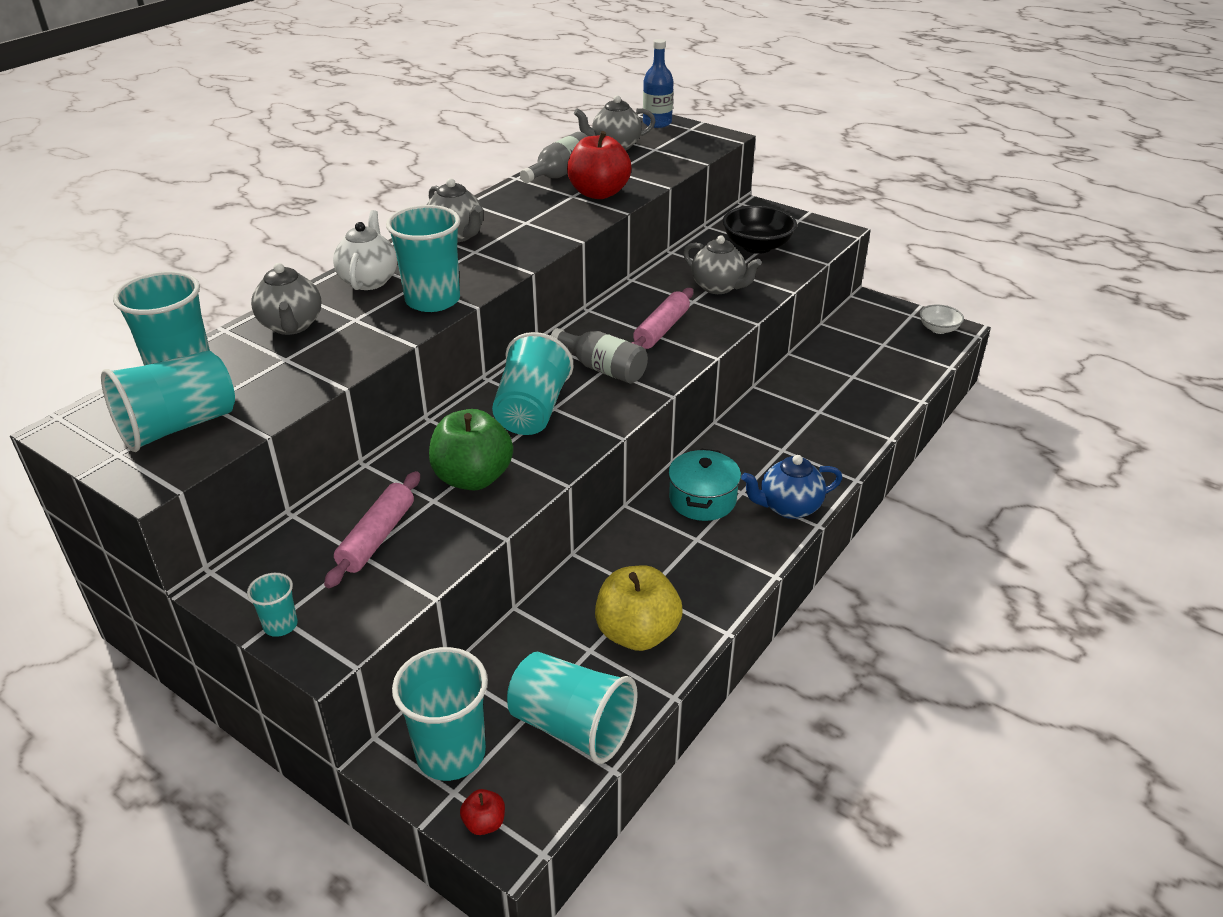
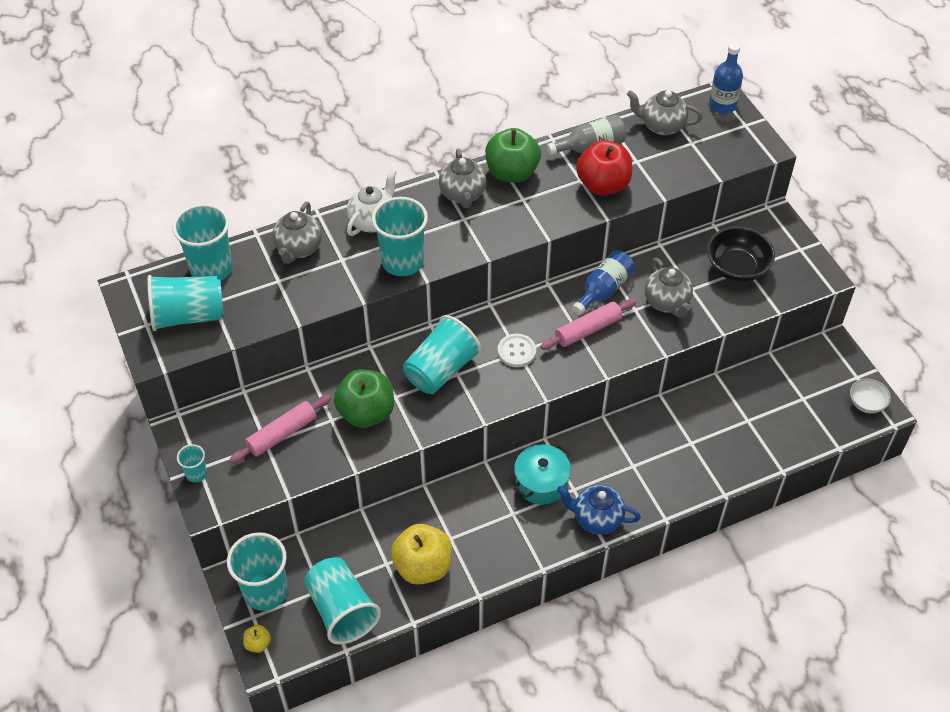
camera: 30 degrees right, 15 degrees up
red apple [460,789,505,835] -> yellow apple [243,625,271,653]
grey bottle [551,328,648,384] -> white button [498,334,536,367]
none -> green apple [485,128,541,183]
none -> blue bottle [572,250,635,315]

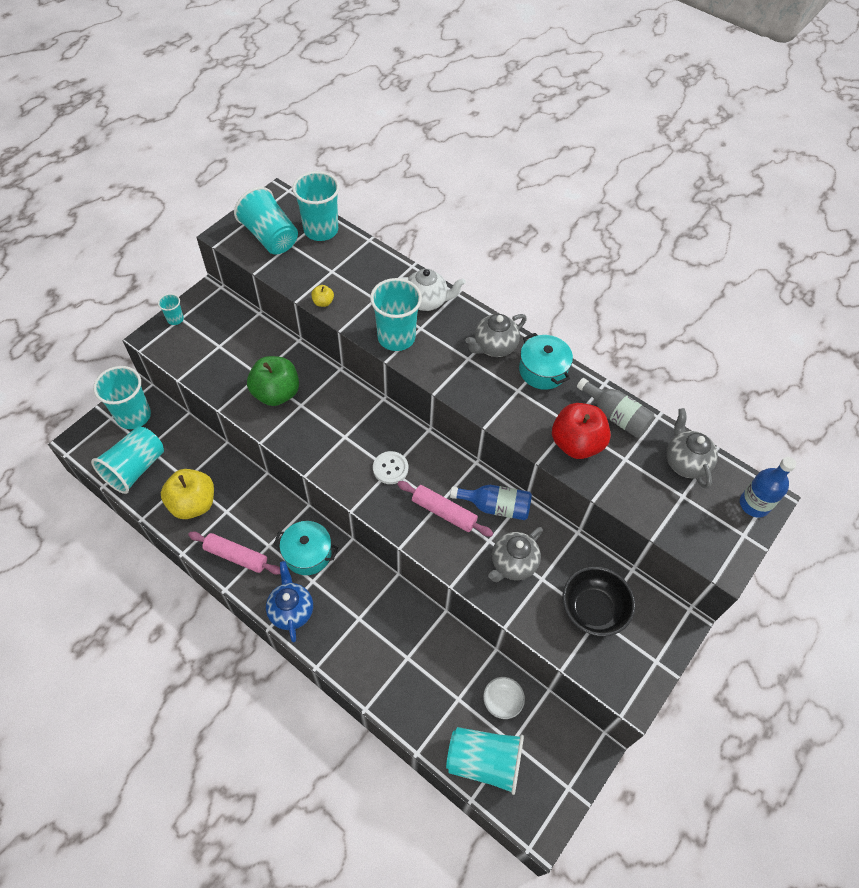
camera: 60 degrees right, 5 degrees up
pink rolling pin [230,395,331,463] -> pink rolling pin moved to [188,532,281,575]
yellow apple [243,625,271,653] -> yellow apple moved to [311,285,334,307]
grey teapot [272,202,322,264] -> none
turquoise cup [403,315,482,394] -> turquoise cup moved to [446,727,524,795]
green apple [485,128,541,183] -> turquoise pot [519,333,573,390]
white bowl [850,379,891,413] -> white bowl moved to [483,677,525,719]

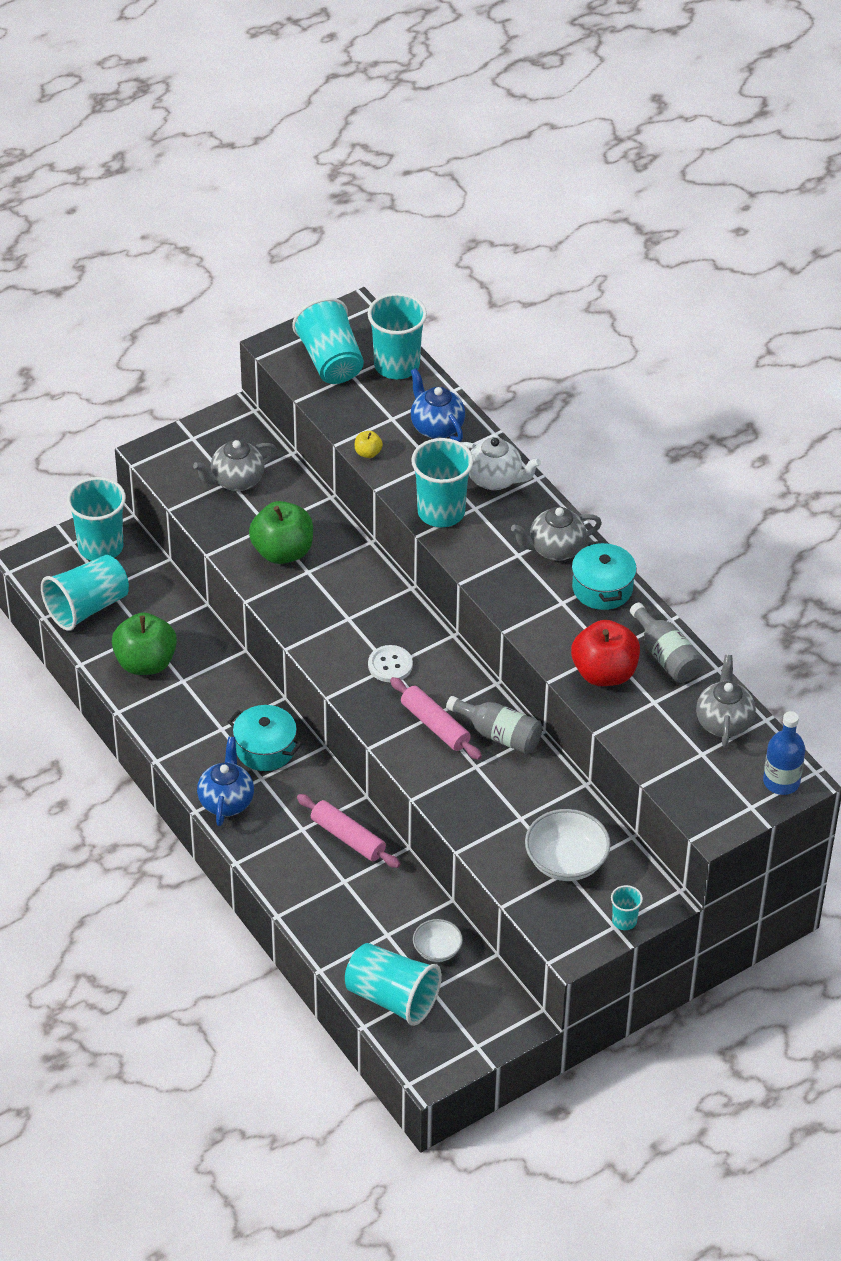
camera: 20 degrees right, 10 degrees down
turquoise cup [158,294,184,325] -> turquoise cup moved to [611,885,643,930]
yellow apple [161,469,214,519] -> green apple [112,612,177,675]
pink rolling pin [188,532,281,575] -> pink rolling pin moved to [297,794,400,868]
blue bottle [450,485,532,520] -> grey bottle [446,696,542,754]
grey teapot [488,527,543,582] -> grey teapot moved to [193,440,277,491]
black bowl [562,567,635,636] -> white bowl [525,809,611,881]
none -> blue teapot [411,368,465,442]

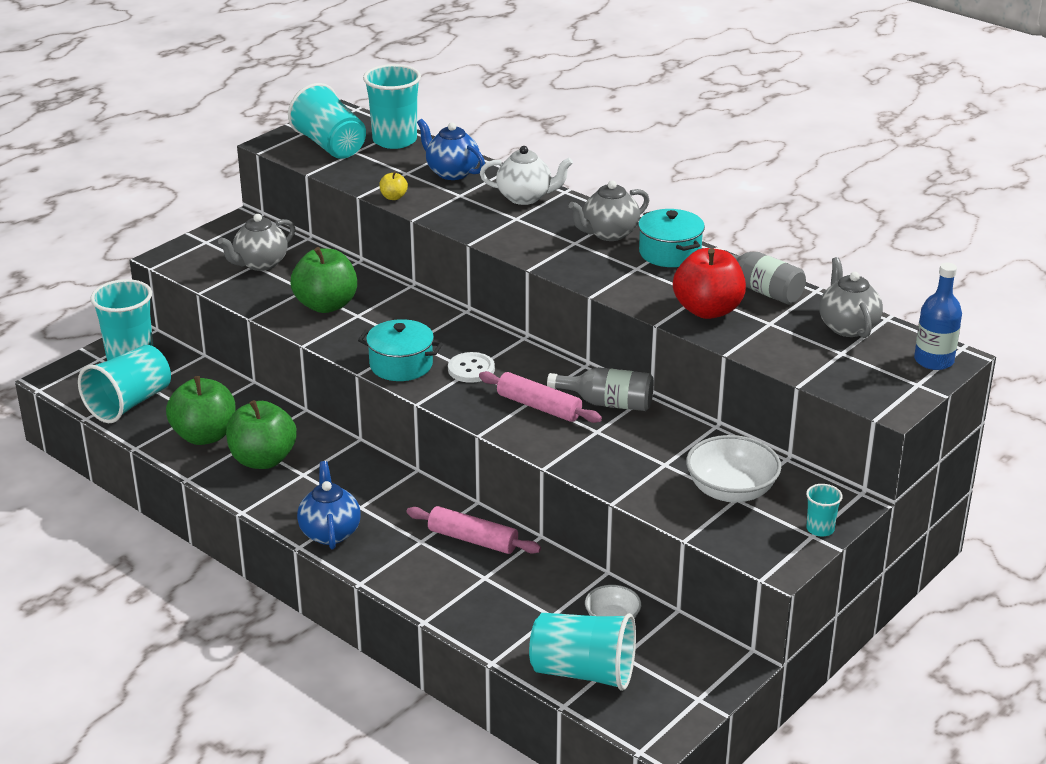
camera: 15 degrees left, 15 degrees down
turquoise pot [228,705,302,771] -> turquoise pot moved to [358,319,443,381]
turquoise cup [411,438,473,527] -> none
none -> green apple [226,400,297,469]

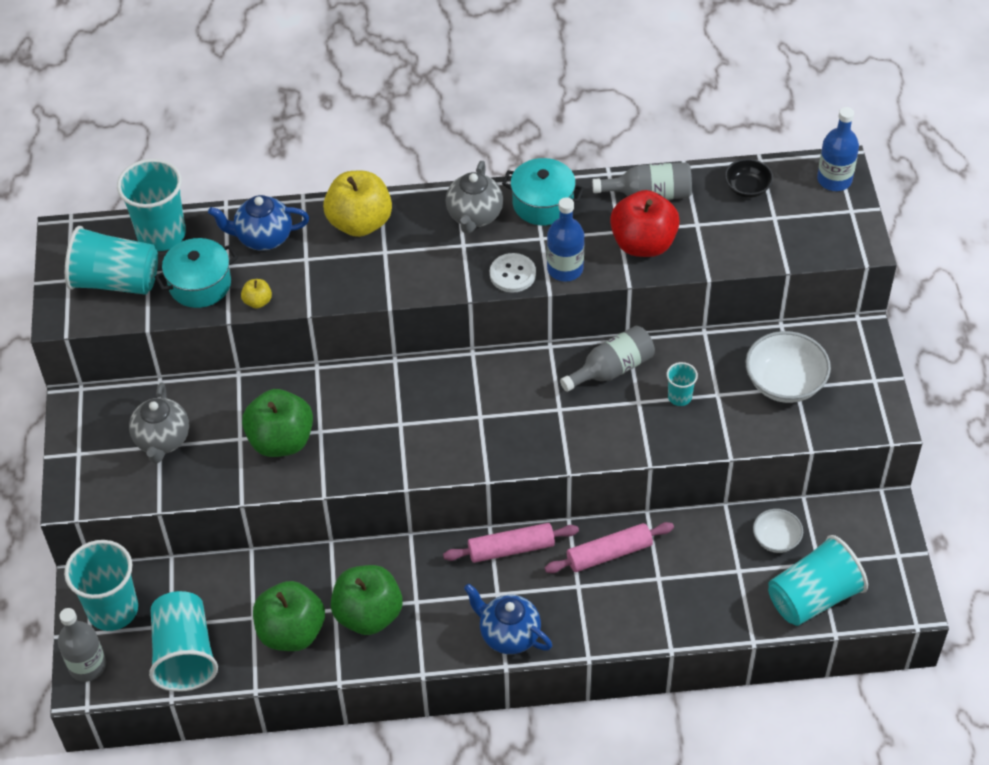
camera: 45 degrees left, 20 degrees up
turquoise pot [358,319,443,381] -> turquoise pot moved to [155,238,238,308]
white button [448,352,495,383] -> white button moved to [490,253,536,292]
pink rolling pin [479,371,602,423] -> pink rolling pin moved to [443,523,579,563]
white teapot [480,146,573,205] -> yellow apple [323,171,392,237]
turquoise cup [806,484,843,536] -> turquoise cup moved to [666,362,698,406]
grey teapot [819,257,883,338] -> black bowl [725,159,773,198]
none -> grey bottle [58,608,106,682]
none -> blue bottle [547,197,584,282]

